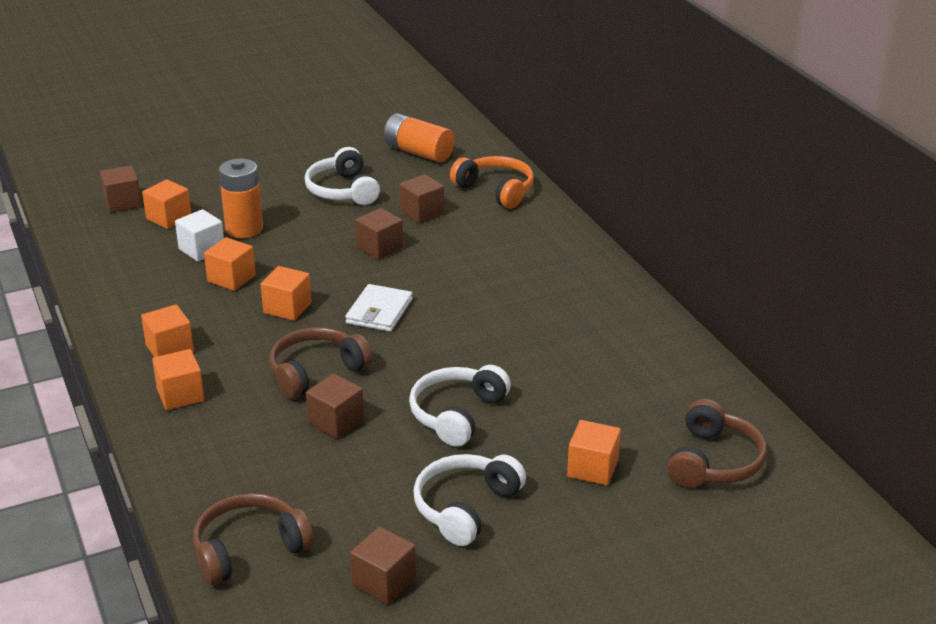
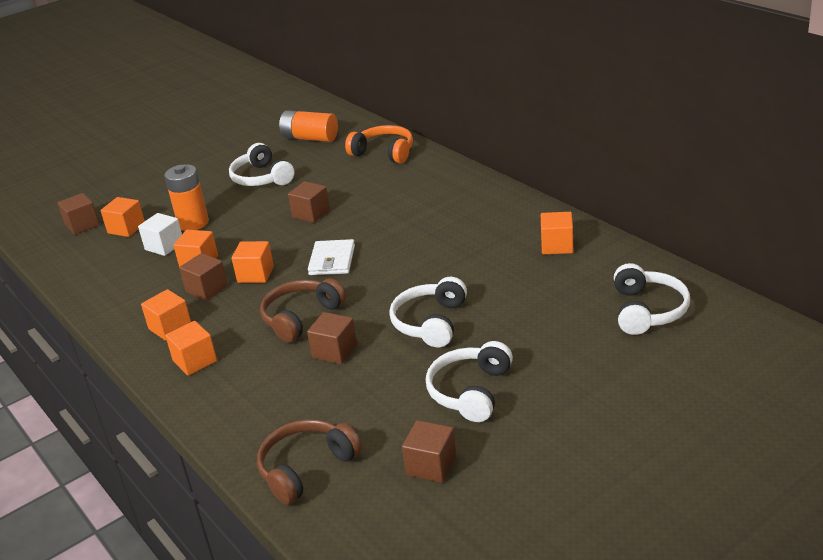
camera: 10 degrees left, 0 degrees up
brown cube [399,174,444,224] -> brown cube moved to [179,253,228,301]
orange cube [567,420,621,485] -> orange cube moved to [541,212,573,254]
brown headphones [667,399,767,488] -> white headphones [614,263,690,335]

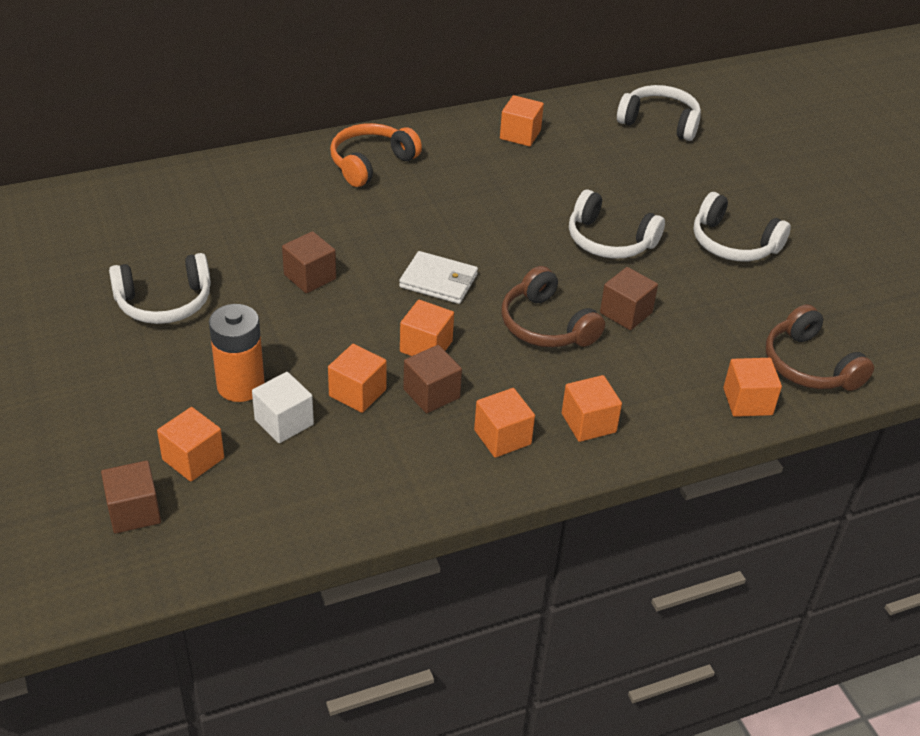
camera: 80 degrees left, 10 degrees up
orange battery [279,110,338,142] -> none
orange headphones [345,125,413,163] -> orange headphones moved to [330,123,422,187]
brown cube [402,420,456,483] -> none
none -> orange cube [723,358,782,417]

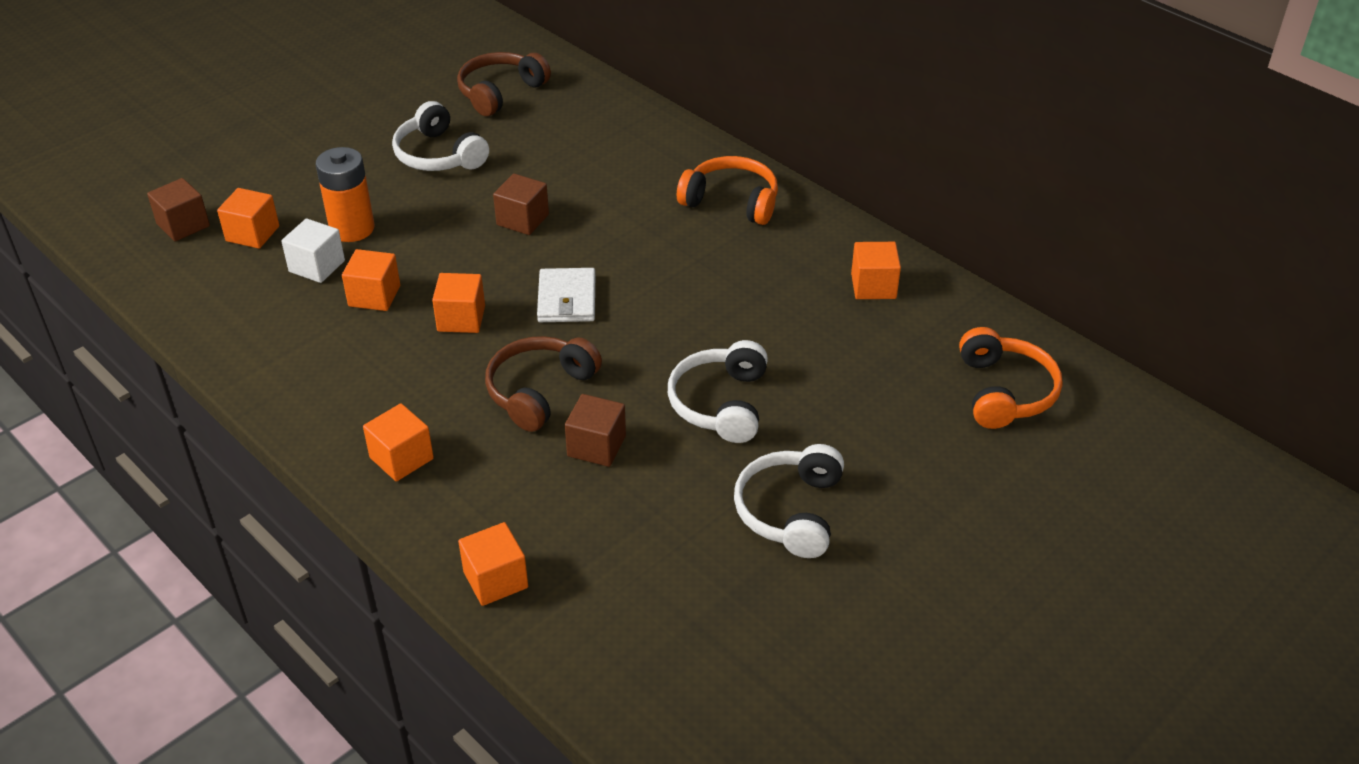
camera: 70 degrees right, 0 degrees up
brown cube [403,345,462,413] -> none
orange cube [474,388,535,458] -> none
white headphones [617,85,701,141] -> orange headphones [959,327,1063,429]
brown headphones [766,304,874,391] -> brown headphones moved to [457,52,551,116]

